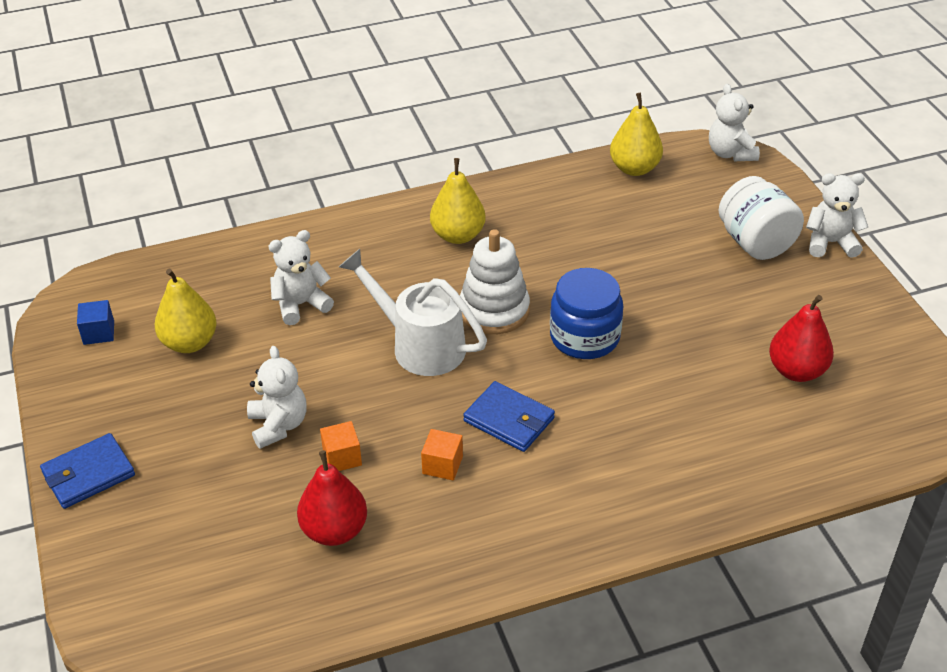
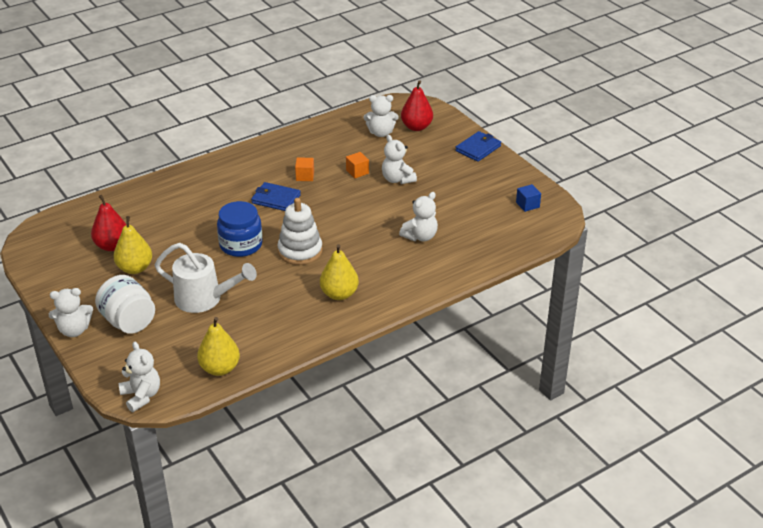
camera: 165 degrees right, 5 degrees down
yellow pear [155,269,217,353] -> yellow pear moved to [113,216,152,274]
red pear [297,450,367,546] -> red pear moved to [401,80,433,131]
white watering can [339,249,487,376] -> white watering can moved to [155,243,257,313]
none -> white teddy bear [363,95,398,137]

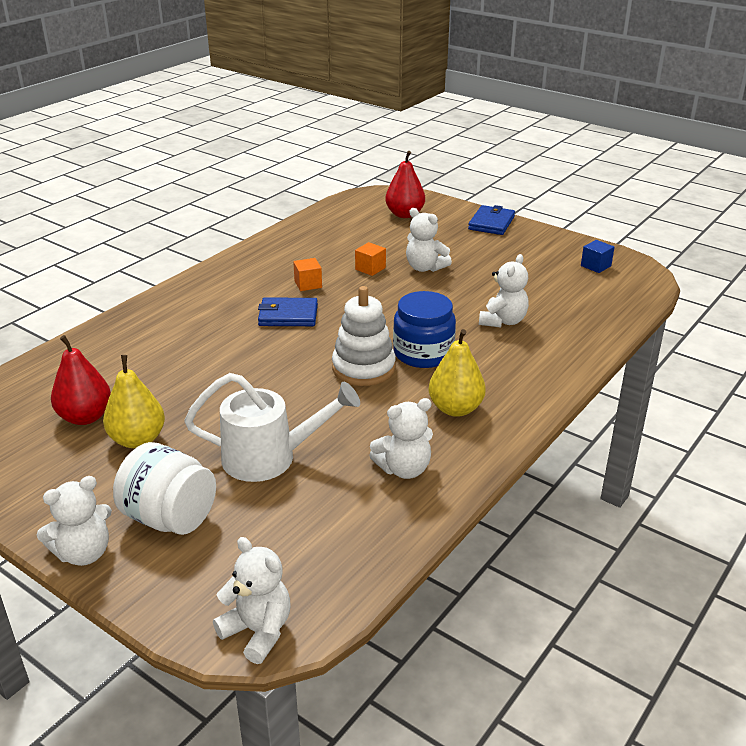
camera: 20 degrees left, 5 degrees down
yellow pear [197,317,240,376] -> none
blue jar [217,201,263,257] -> blue jar moved to [393,291,456,368]
white teddy bear [363,95,398,137] -> white teddy bear moved to [369,398,433,479]

